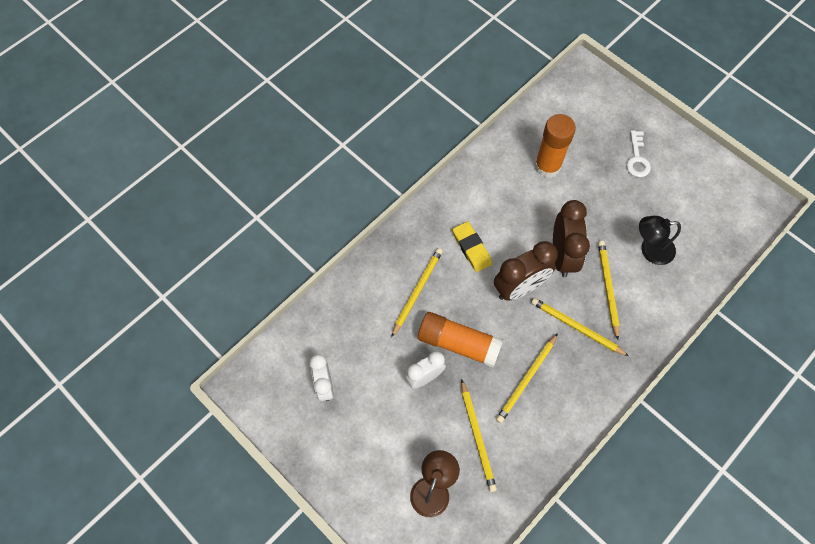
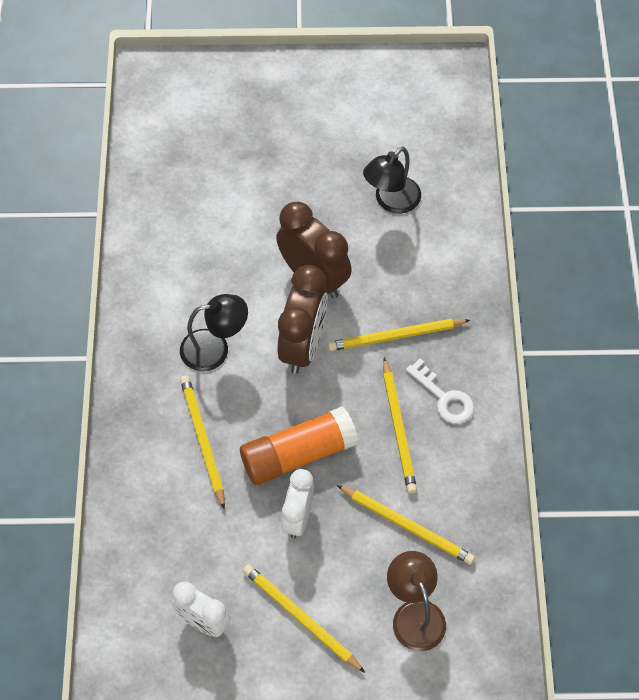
camera: 45 degrees left, 5 degrees down
yellow eraser [452,222,492,272] -> black lamp [180,294,248,372]
orange glue stick [535,114,576,178] -> none
yellow pencil [598,241,619,340] -> yellow pencil moved to [243,564,365,673]
white key [626,130,651,177] -> white key moved to [406,359,474,424]

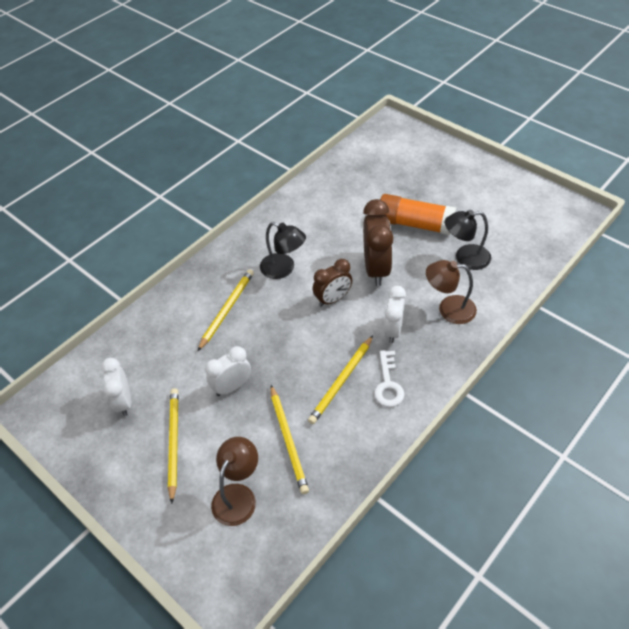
camera: 45 degrees right, 10 degrees down
orange glue stick [240,406,358,485] -> orange glue stick moved to [380,194,456,235]
brown clock [278,265,328,374] -> brown clock [313,259,352,307], size x0.64
yellow pencil [328,319,470,351] -> white clock [384,286,406,343]
none -> brown lamp [426,260,477,324]

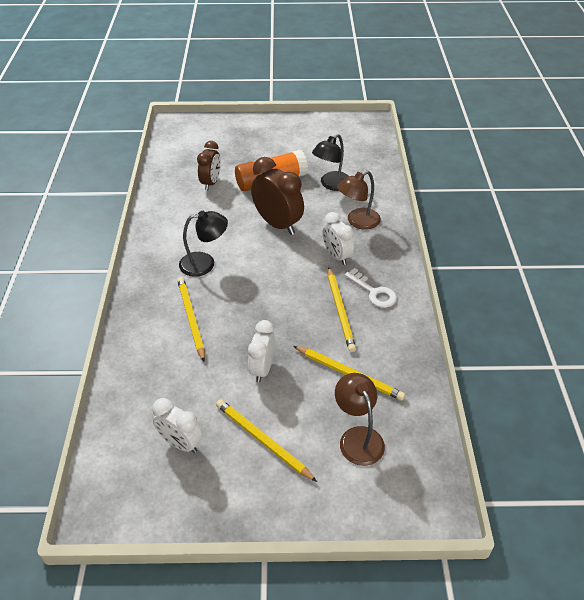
camera: 45 degrees left, 5 degrees down
brown clock [313,259,352,307] -> brown clock moved to [197,141,221,190]

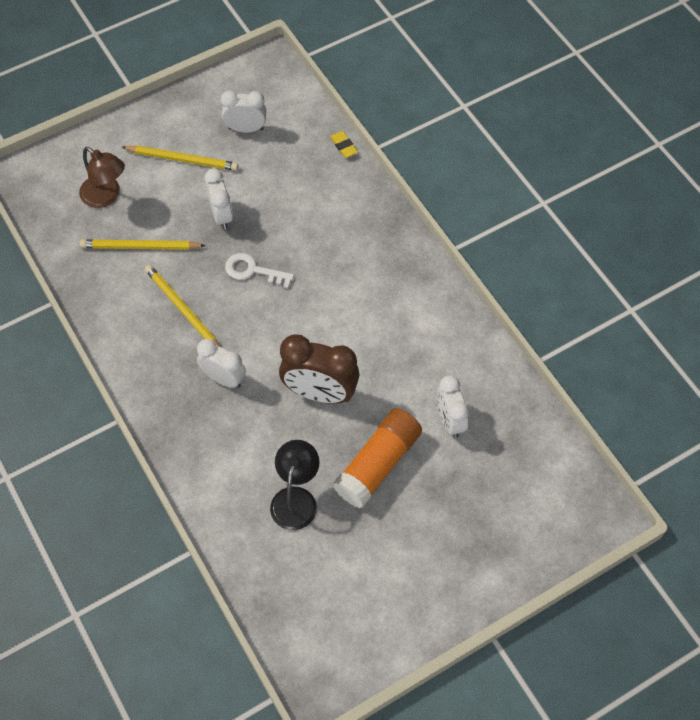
camera: 150 degrees right, 15 degrees up
yellow pencil [177,277,205,362] -> none
black lamp [179,211,228,277] -> none
brown clock [197,141,221,190] -> white clock [437,375,469,438]
brown lamp [337,171,381,230] -> none
white key [345,268,397,308] -> white key moved to [225,253,294,289]
none -> yellow eraser [330,131,358,158]

